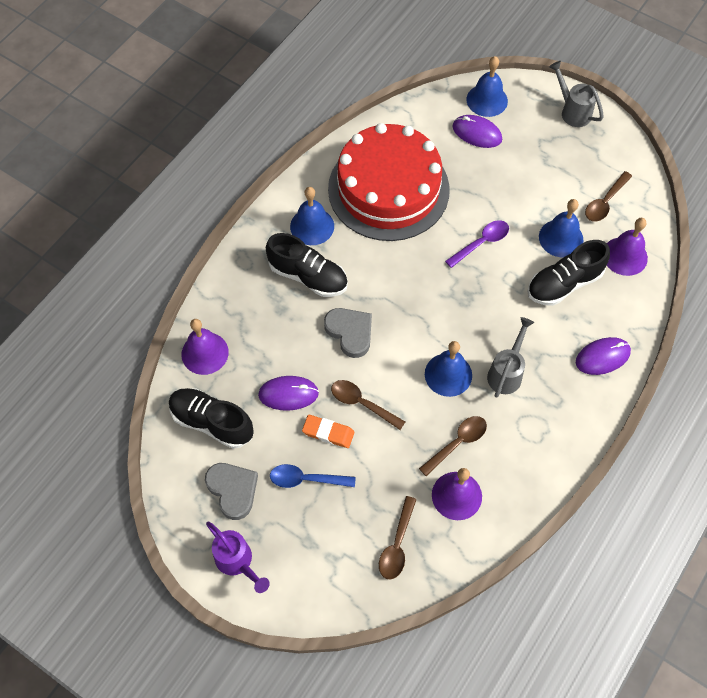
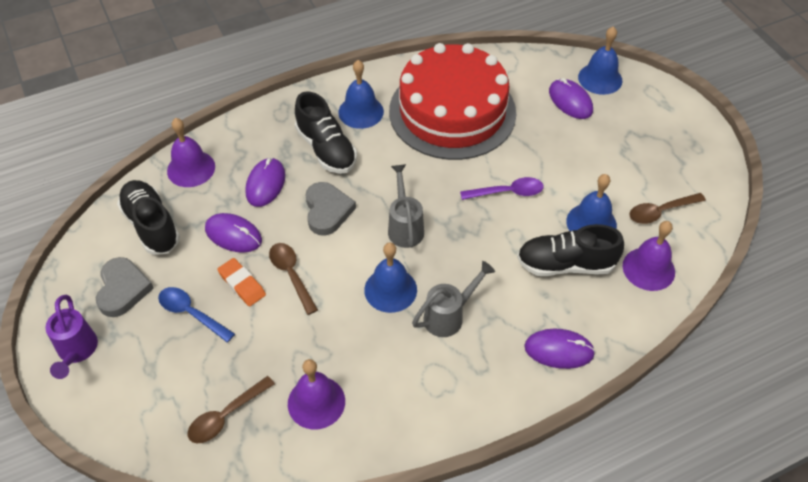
camera: 30 degrees right, 10 degrees down
brown spoon [419,416,487,476] -> none
grey watering can [549,61,604,127] -> grey watering can moved to [388,164,424,248]
none -> purple mouse [245,158,285,207]

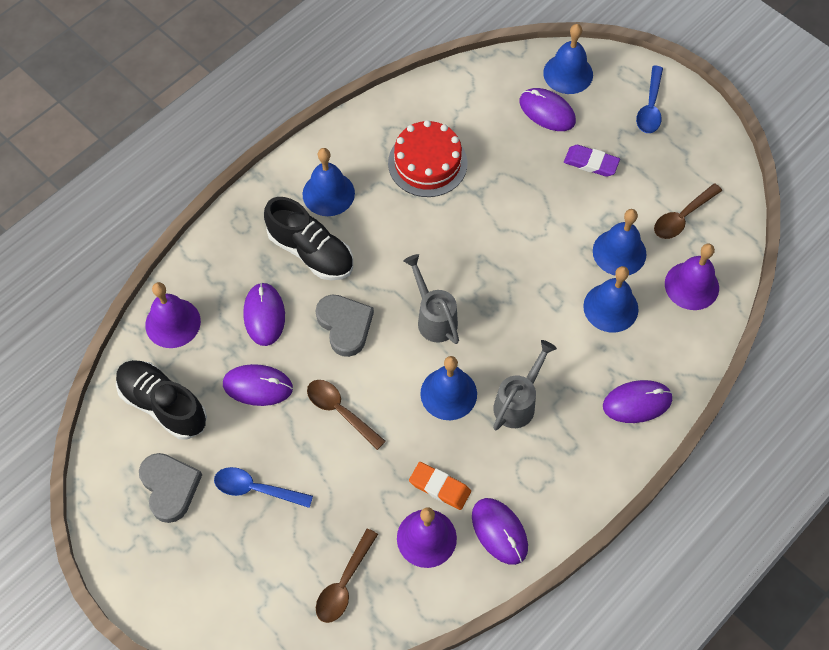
camera: 20 degrees left, 10 degrees up
purple watering can [45,295,98,379] -> none
orange eraser [217,258,266,306] -> orange eraser moved to [409,462,471,510]
red cake [389,43,516,160] -> red cake [388,120,467,197], size x0.55
purple spoon [460,177,544,200] -> none
black shoe [517,224,624,276] -> blue bell [583,266,638,333]
none -> purple mouse [472,498,528,565]
none -> purple eraser [564,145,620,177]
none -> blue spoon [636,66,663,133]

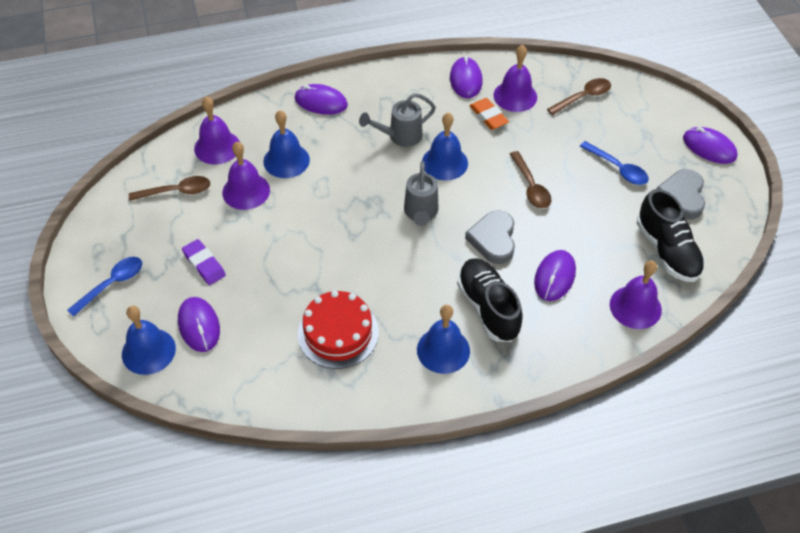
camera: 150 degrees left, 10 degrees down
purple mouse [223,364,293,406] -> purple mouse moved to [683,127,738,164]
blue bell [593,209,646,275] -> purple bell [222,142,270,210]

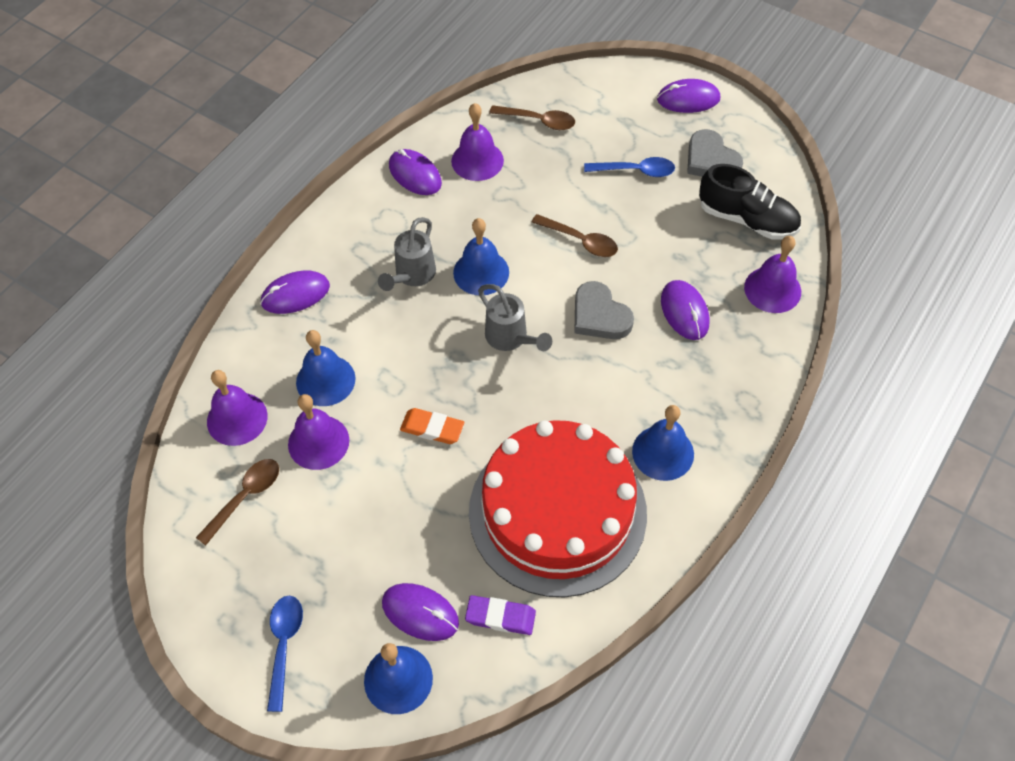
camera: 40 degrees left, 5 degrees up
purple eraser [182,239,226,285] -> purple eraser moved to [465,595,536,635]
red cake [298,290,379,369] -> red cake [469,420,647,597], size x1.82
black shoe [457,258,523,342] -> none
orange eraser [469,98,509,130] -> orange eraser moved to [400,408,464,444]
brown spoon [547,78,611,115] -> brown spoon turned 90 degrees clockwise [489,105,575,130]

